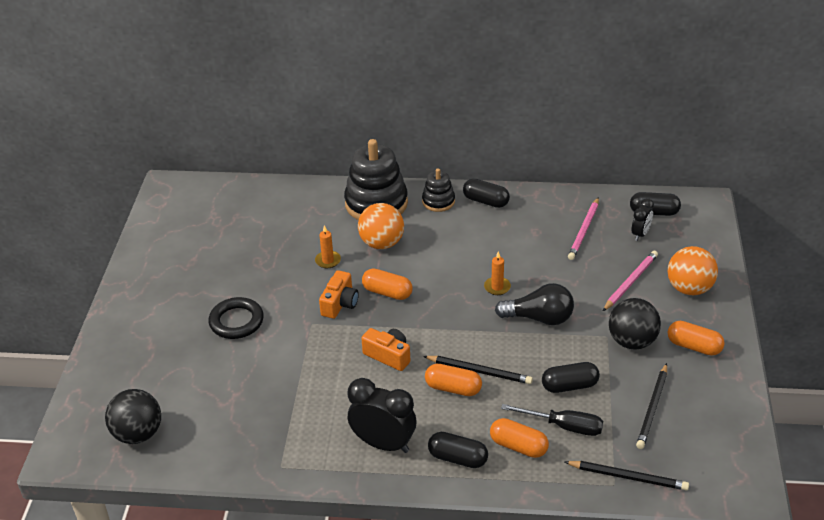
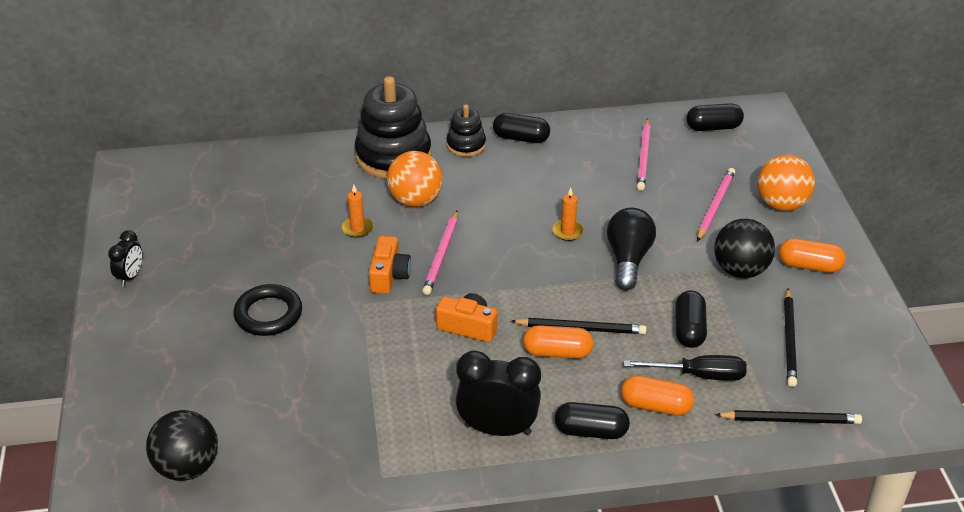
camera: 15 degrees left, 0 degrees up
orange capsule [362,268,413,300] -> pink pencil [422,211,458,295]
black light bulb [495,283,574,325] -> black light bulb turned 75 degrees counterclockwise [607,208,656,291]
black capsule [542,362,600,393] -> black capsule turned 60 degrees counterclockwise [675,290,707,348]
black clock [632,198,654,241] -> black clock moved to [108,230,142,286]

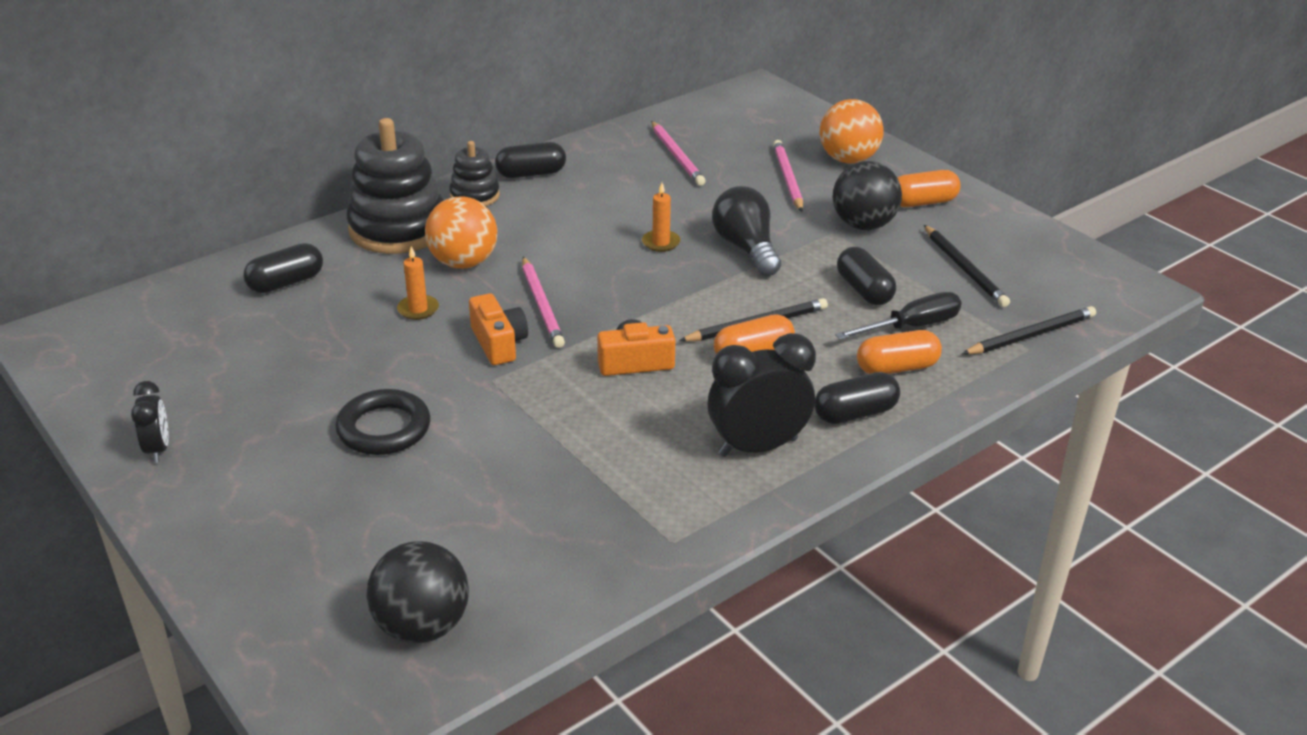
camera: 30 degrees left, 5 degrees down
black capsule [686,103,744,131] -> black capsule moved to [243,243,323,293]

